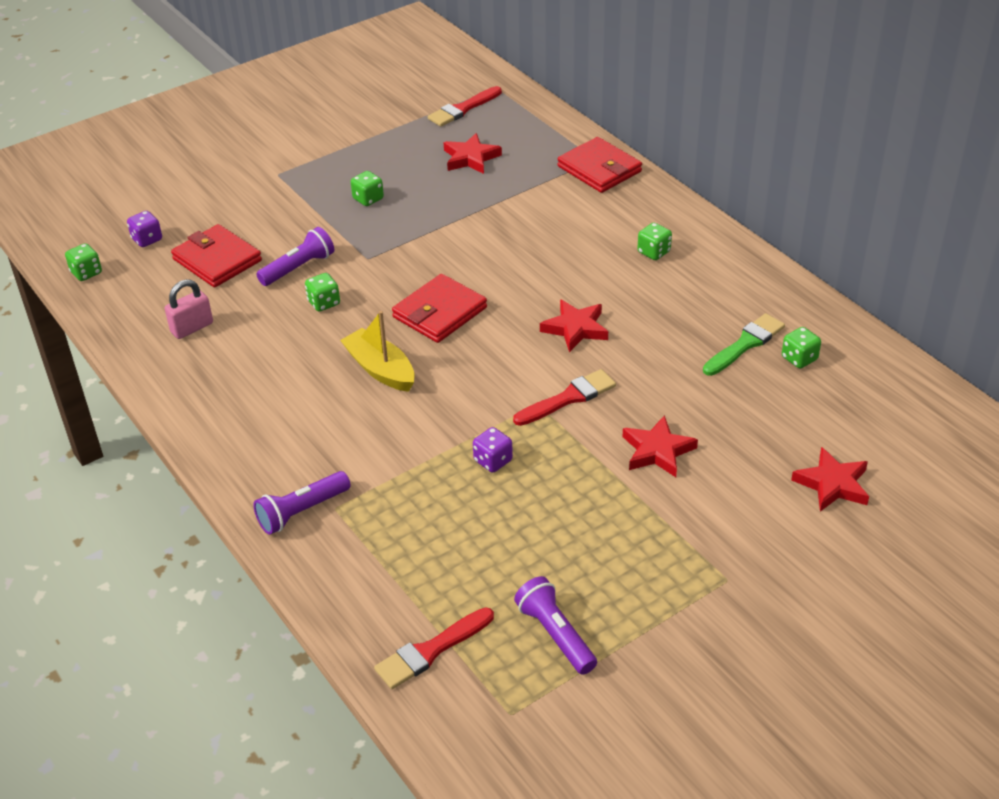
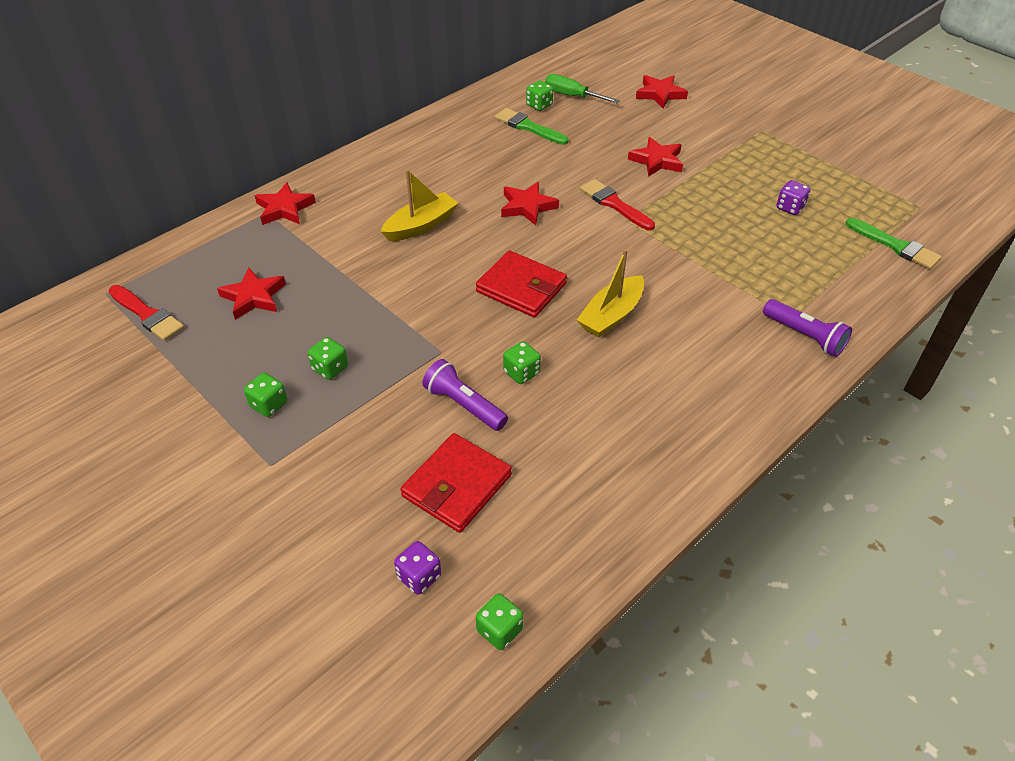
camera: 100 degrees left, 5 degrees up
pink padlock [165,279,213,339] -> none
red brush [374,607,494,689] -> green brush [846,218,942,269]
purple dice [473,427,513,472] -> purple dice moved to [776,180,810,215]
purple flashlight [514,576,597,675] -> none
red wallet [558,137,642,193] -> red star [255,182,316,225]
green dice [637,223,672,260] -> green dice moved to [244,373,287,417]
none -> yellow boat [381,169,458,241]
none -> green screwdriver [545,74,620,103]

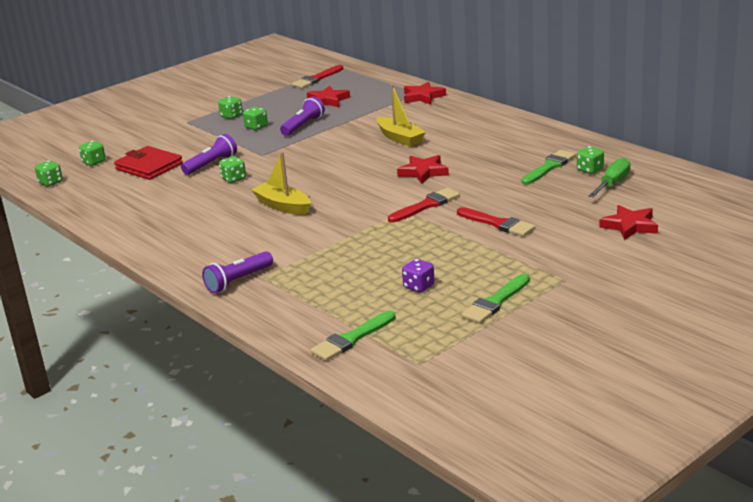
camera: 95 degrees right, 20 degrees down
purple dice [394,541,441,595] -> green dice [79,141,106,166]
red wallet [476,250,567,318] -> none
red star [628,137,683,177] -> red brush [457,207,535,236]
none -> purple flashlight [280,97,325,136]
none -> green brush [461,274,530,323]

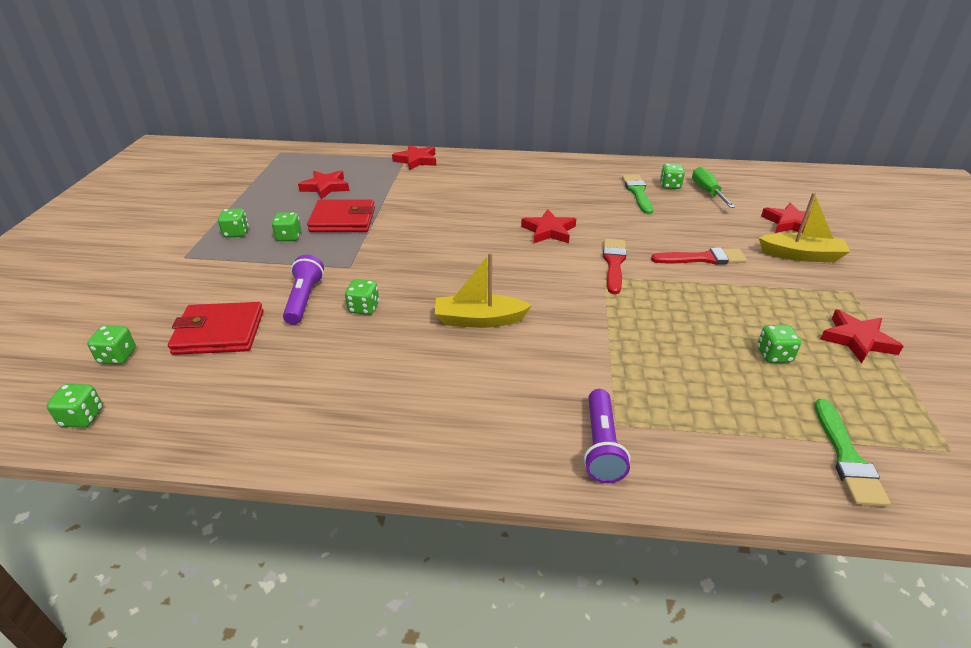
camera: 45 degrees left, 10 degrees up
purple flashlight [280,97,325,136] -> red wallet [307,200,375,232]
red brush [292,65,343,88] -> none
yellow boat [377,84,426,147] -> yellow boat moved to [759,192,850,262]
purple dice [402,259,435,293] -> green dice [757,325,801,363]
green brush [461,274,530,323] -> red star [820,310,903,363]

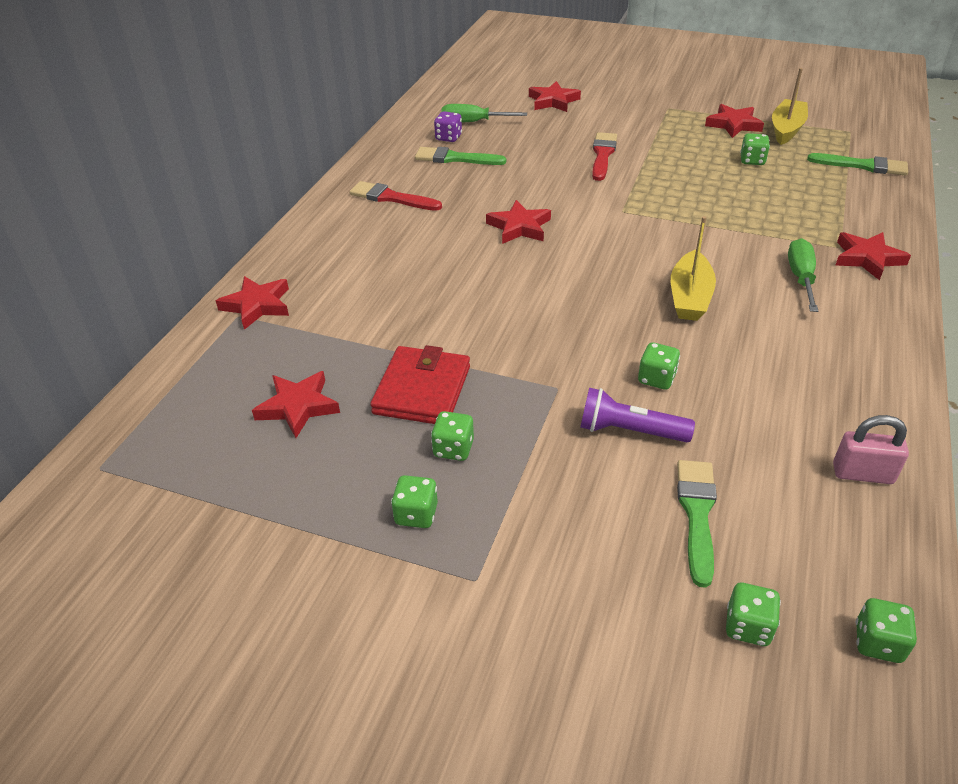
camera: 75 degrees left, 5 degrees up
red wallet [168,302,263,355] -> green brush [677,460,717,588]
purple flashlight [584,389,630,483] -> red star [835,232,911,280]
red brush [603,239,627,294] -> red brush moved to [350,181,442,211]
green dice [660,164,685,189] -> purple dice [434,111,462,142]
yellow boat [759,192,850,262] -> yellow boat moved to [772,68,808,145]
none -> green screwdriver [788,238,818,312]
none -> pink padlock [833,415,909,484]

